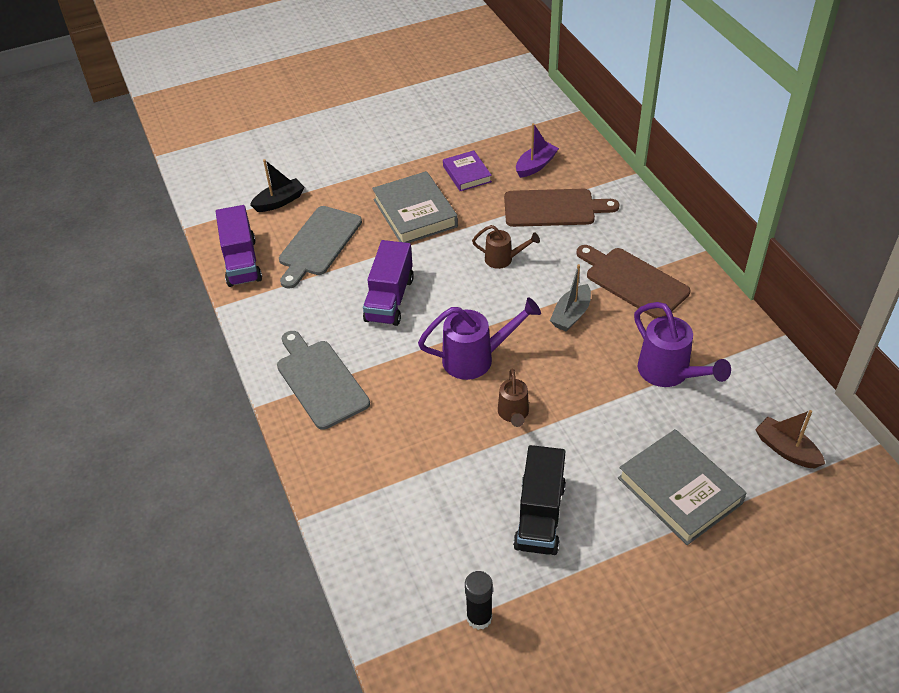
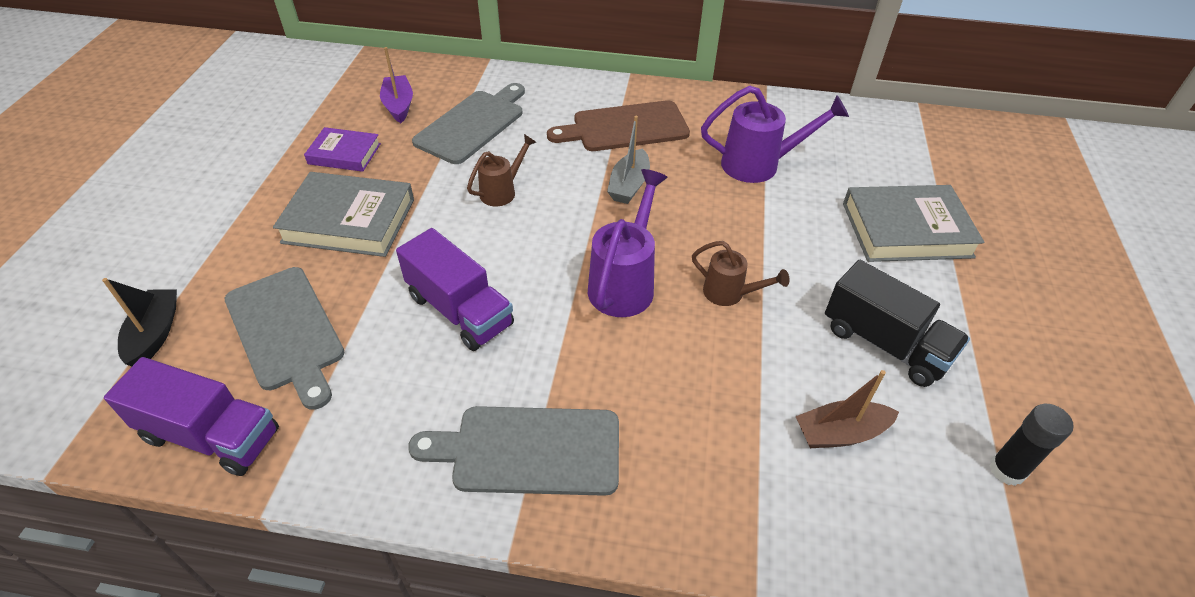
camera: 60 degrees left, 0 degrees up
brown cutting board [504,189,619,227] -> grey cutting board [412,83,525,164]
grey boat [550,264,591,332] -> grey boat turned 45 degrees clockwise [607,116,650,204]
brown boat [755,410,825,468] -> brown boat moved to [795,370,899,448]

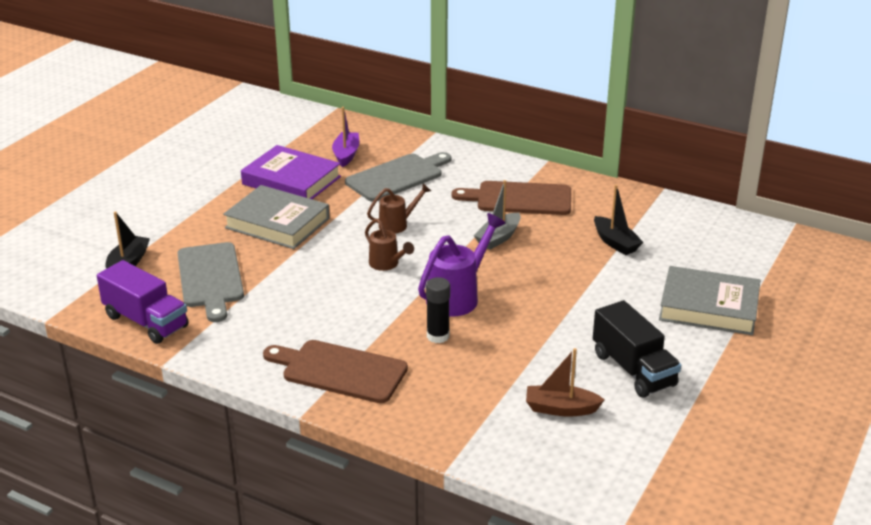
camera: 20 degrees right, 15 degrees down
purple book [304,127,381,172] -> purple book [241,145,341,199], size x1.68
purple truck [396,228,514,351] -> none
grey cutting board [408,406,619,496] -> brown cutting board [263,340,408,403]
brown watering can [692,241,790,306] -> brown watering can moved to [365,219,414,271]
purple watering can [701,85,849,183] -> black boat [594,185,643,255]
black glue stick [989,404,1074,486] -> black glue stick moved to [426,277,450,343]

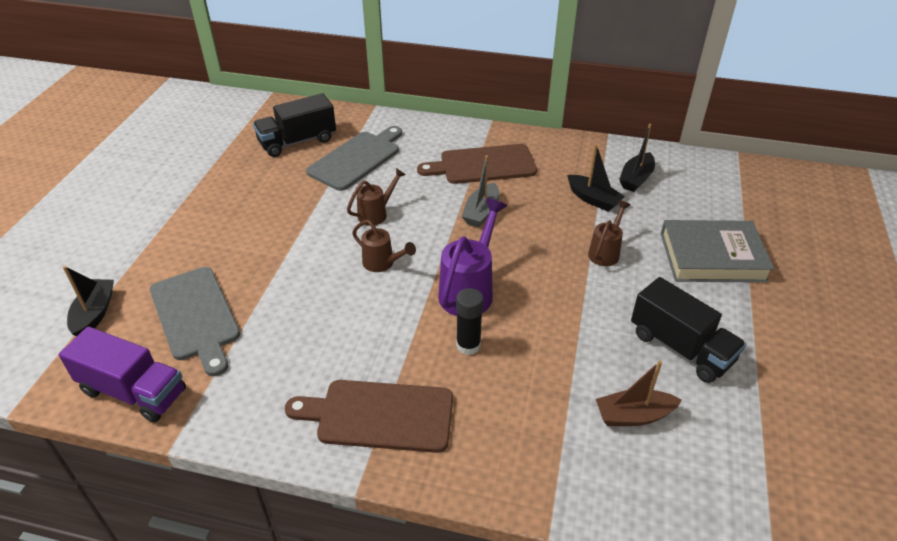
camera: 15 degrees left, 10 degrees up
grey book [223,185,329,249] -> none
purple book [241,145,341,199] -> none
purple boat [332,107,359,167] -> black truck [253,93,336,157]
none -> brown watering can [588,200,630,266]
none -> black boat [619,124,655,192]

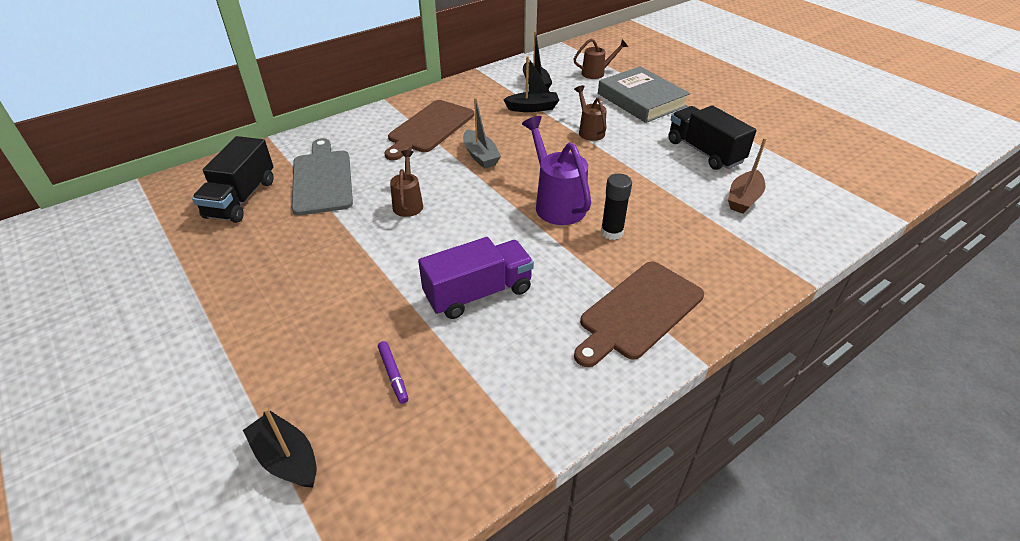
camera: 50 degrees left, 0 degrees up
purple truck [59,327,186,422] -> purple truck moved to [418,237,534,319]
grey cutting board [150,267,240,376] -> purple marker [378,341,408,404]
brown watering can [352,220,416,272] -> brown watering can moved to [574,38,628,79]
black truck [631,277,746,383] -> black truck turned 120 degrees counterclockwise [668,105,756,170]
grey book [661,220,774,283] -> grey book turned 75 degrees counterclockwise [598,67,690,123]

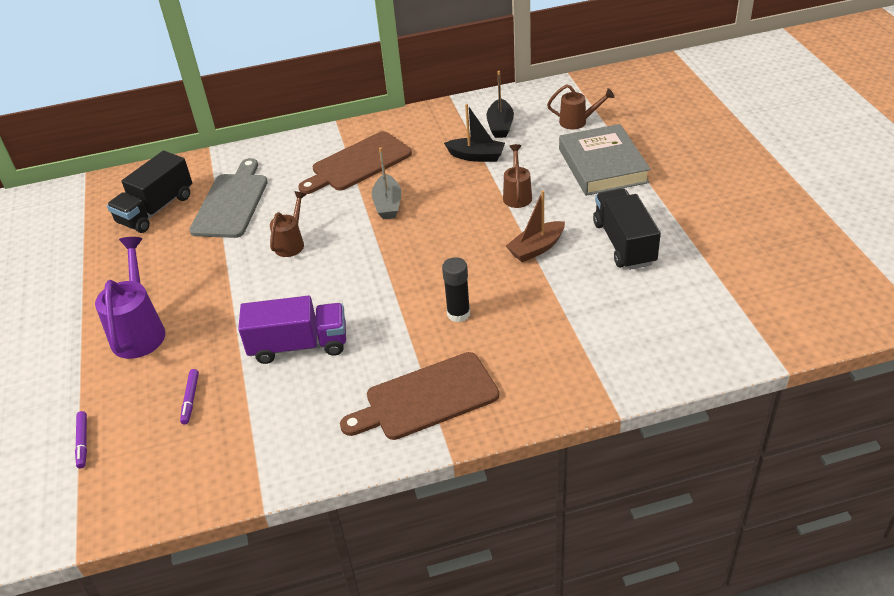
camera: 25 degrees right, 0 degrees up
black boat [243,407,317,488] -> purple marker [75,411,87,469]
purple watering can [522,116,591,225] -> purple watering can moved to [95,237,165,359]
brown boat [728,138,766,213] -> brown boat moved to [506,190,565,262]

